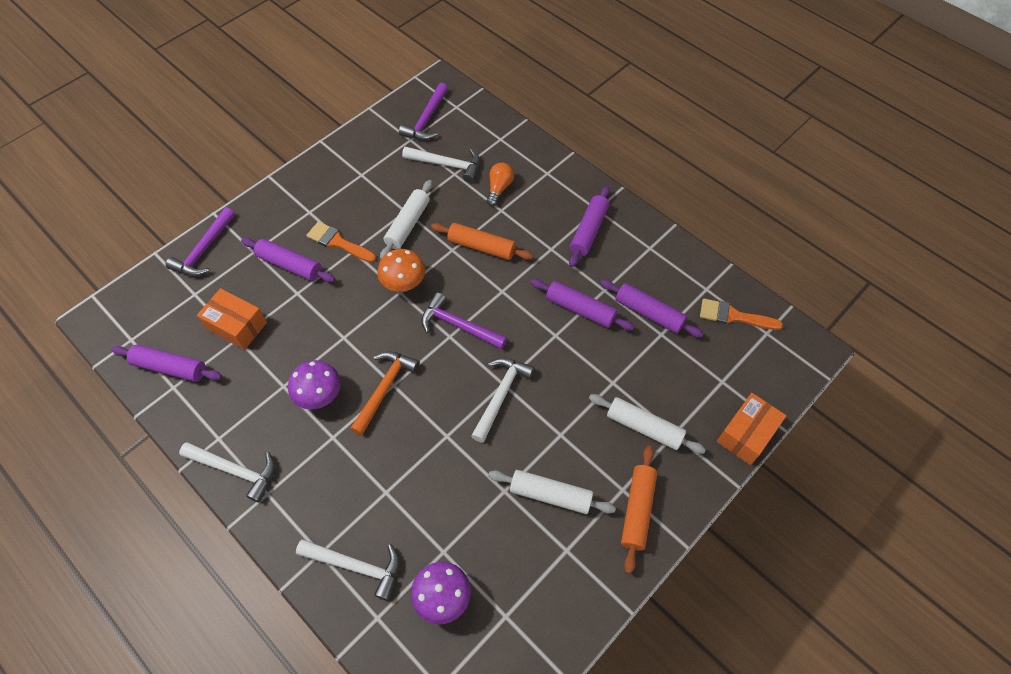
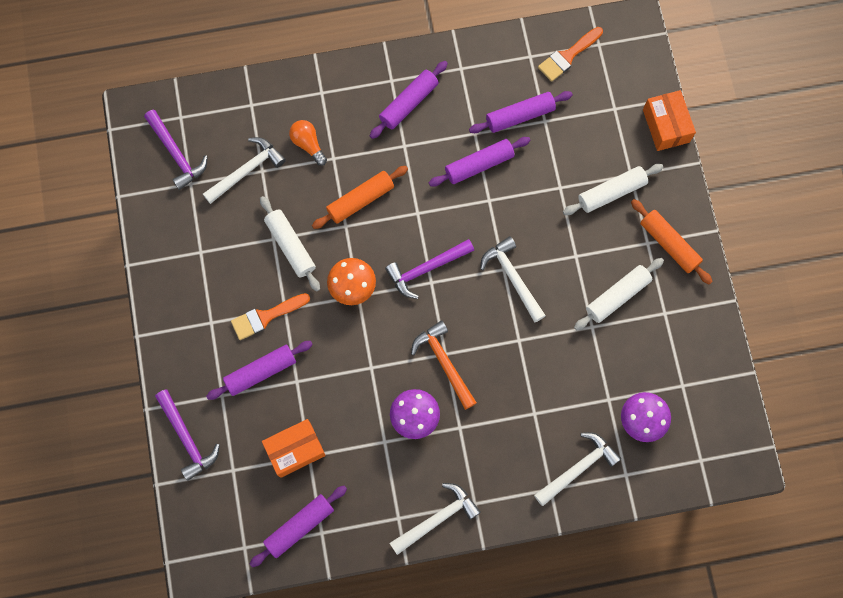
camera: 55 degrees left, 15 degrees up
purple rolling pin [569,186,610,267] -> purple rolling pin turned 75 degrees clockwise [370,61,448,139]

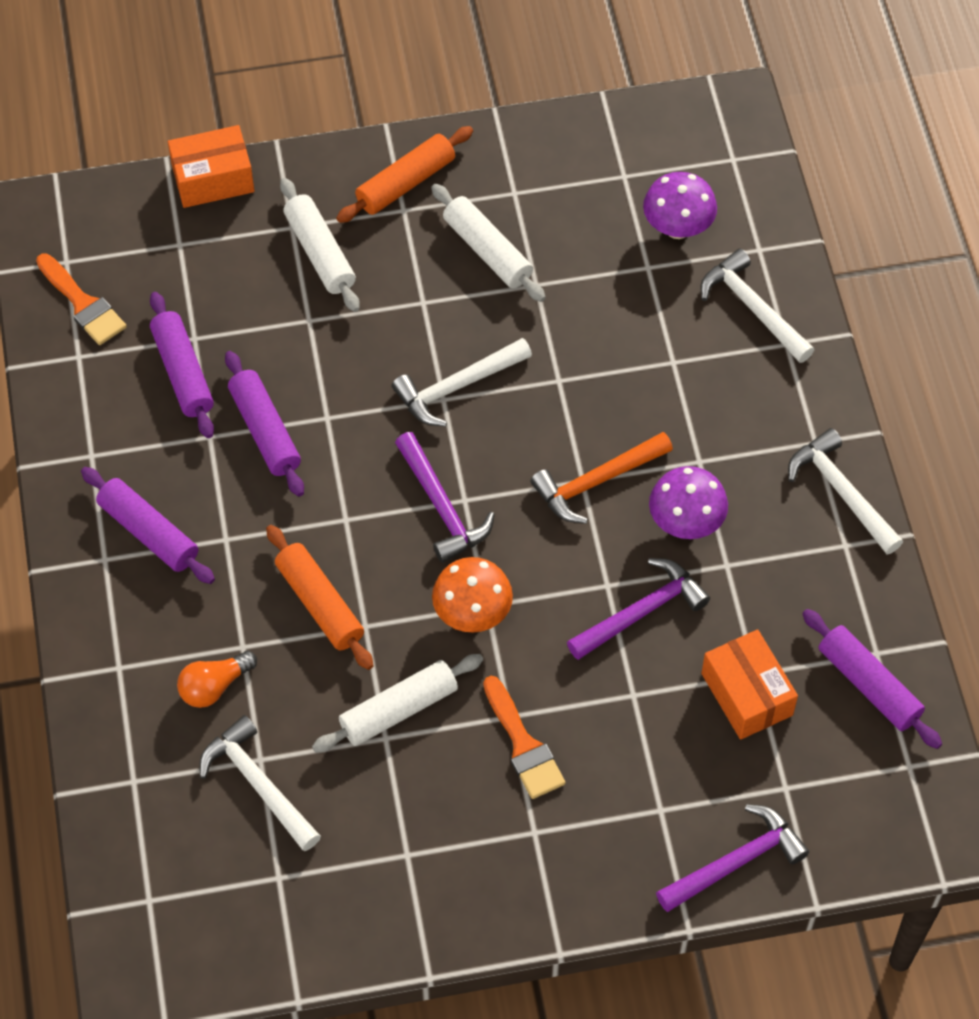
camera: 90 degrees left, 15 degrees down
purple hammer [144,110,208,190] -> purple hammer moved to [567,558,710,660]
purple rolling pin [206,341,313,400] -> none

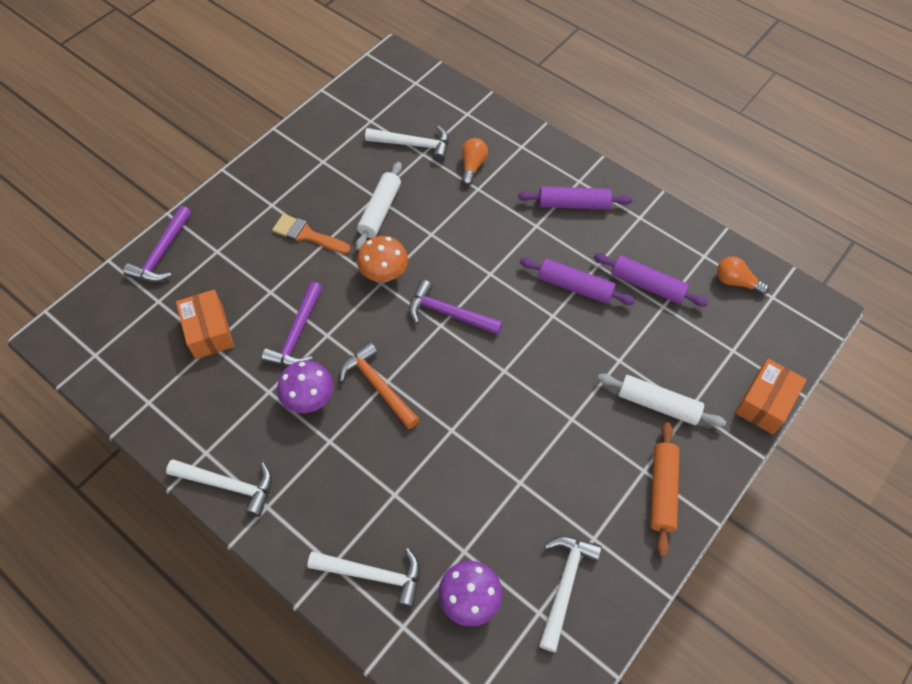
camera: 140 degrees right, 0 degrees up
orange brush [36,254,127,345] -> orange light bulb [717,256,769,295]
orange rolling pin [266,525,373,670] -> none
white hammer [392,338,532,427] -> white hammer moved to [539,536,602,652]
white rolling pin [431,184,546,302] -> none
orange hammer [530,432,673,524] -> orange hammer turned 60 degrees counterclockwise [340,342,420,429]
orange box [701,629,798,740] -> orange box turned 45 degrees clockwise [176,289,234,359]
purple rolling pin [802,609,942,749] -> none

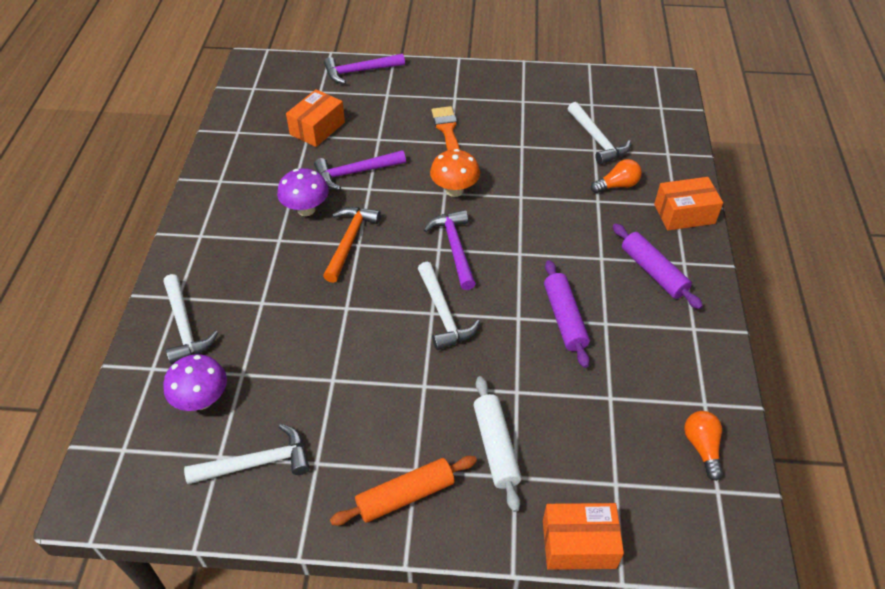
camera: 55 degrees right, 10 degrees down
white hammer [166,459,272,517] -> white hammer moved to [418,262,480,350]
white rolling pin [356,162,402,250] -> none
purple rolling pin [593,253,708,307] -> none
none -> orange box [654,177,723,230]

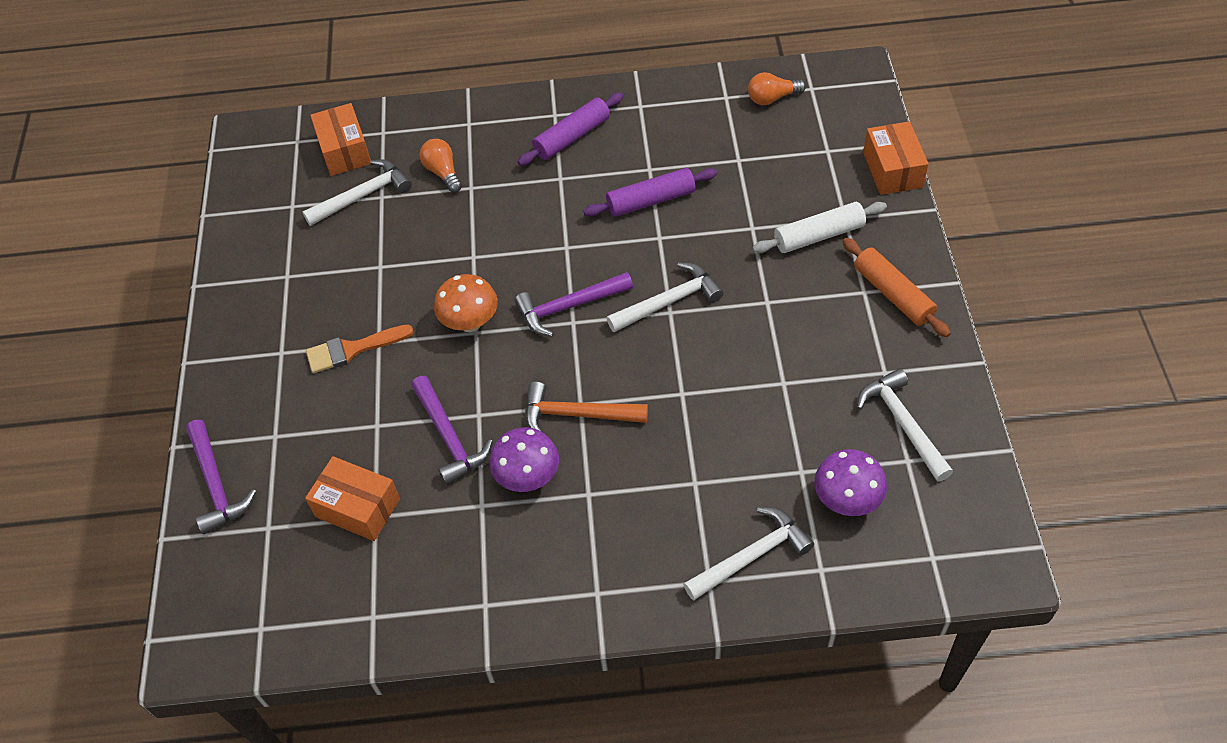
camera: 95 degrees left, 5 degrees up
orange box [654,177,723,230] -> orange box moved to [310,103,371,176]

